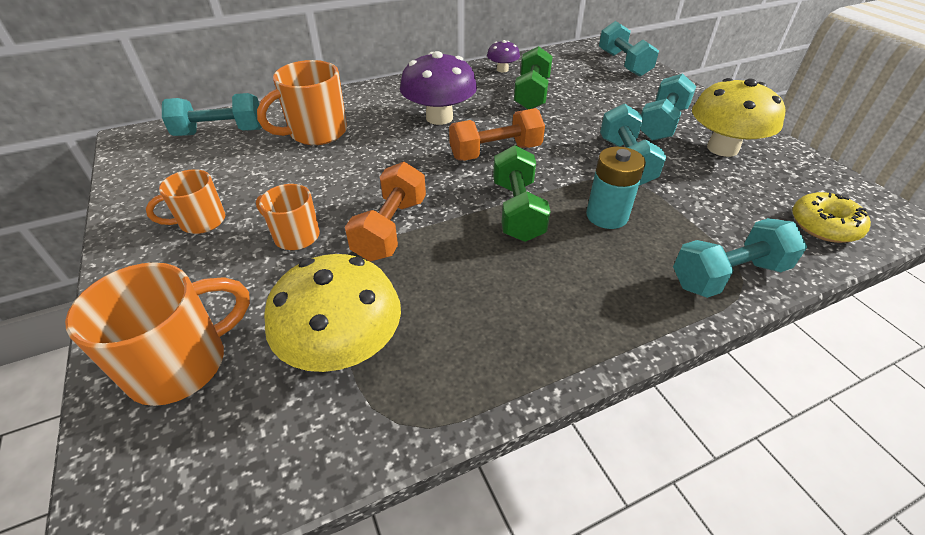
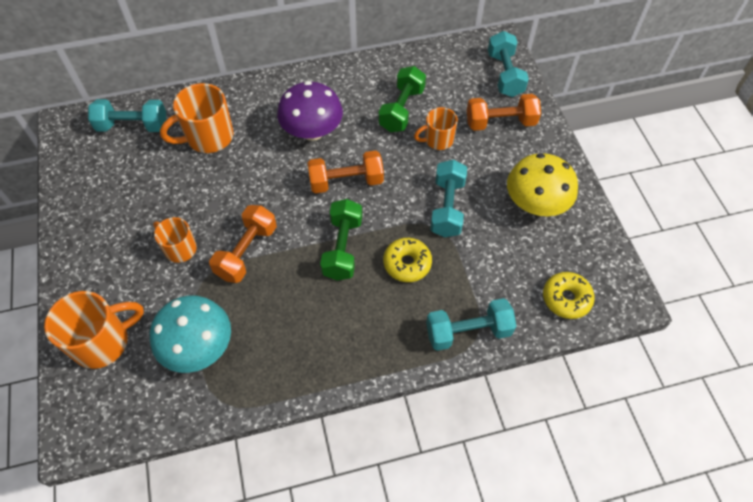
camera: 10 degrees right, 15 degrees up
orange mug [146,169,225,234] -> orange mug moved to [414,107,458,150]
yellow mushroom [264,254,401,372] -> turquoise mushroom [150,295,231,373]
purple mushroom [487,40,520,72] -> none
turquoise battery [586,147,646,229] -> yellow donut [383,238,432,282]
turquoise dumbbell [640,73,696,141] -> none
none -> orange dumbbell [467,94,541,131]

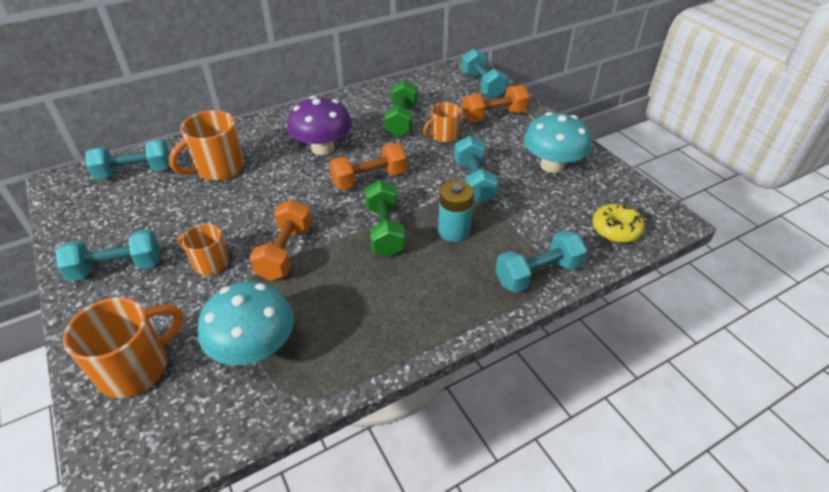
camera: 15 degrees left, 15 degrees down
yellow donut [383,238,432,282] -> turquoise battery [438,181,474,242]
yellow mushroom [507,153,578,216] -> turquoise mushroom [524,112,592,173]
none -> turquoise dumbbell [56,229,161,282]

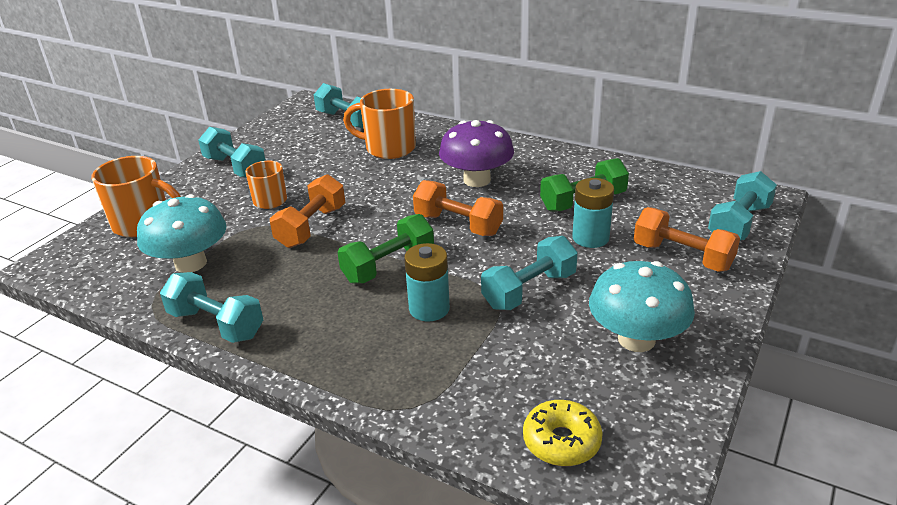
camera: 60 degrees right, 10 degrees down
orange dumbbell [249,199,312,281] -> orange dumbbell turned 45 degrees counterclockwise [270,174,345,248]
orange mug [423,102,461,143] -> turquoise battery [572,178,614,248]
turquoise dumbbell [495,230,587,293] -> turquoise dumbbell moved to [160,272,263,343]

